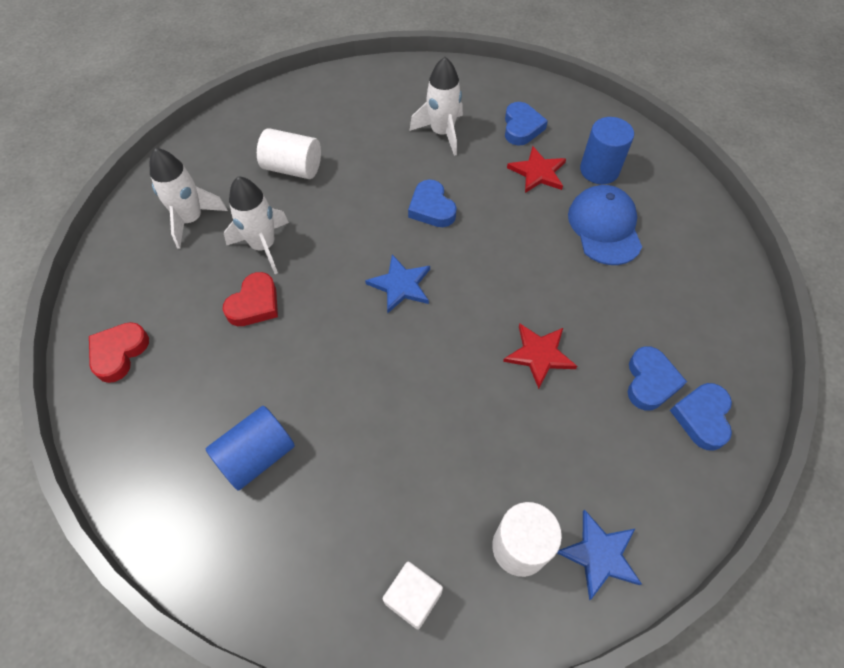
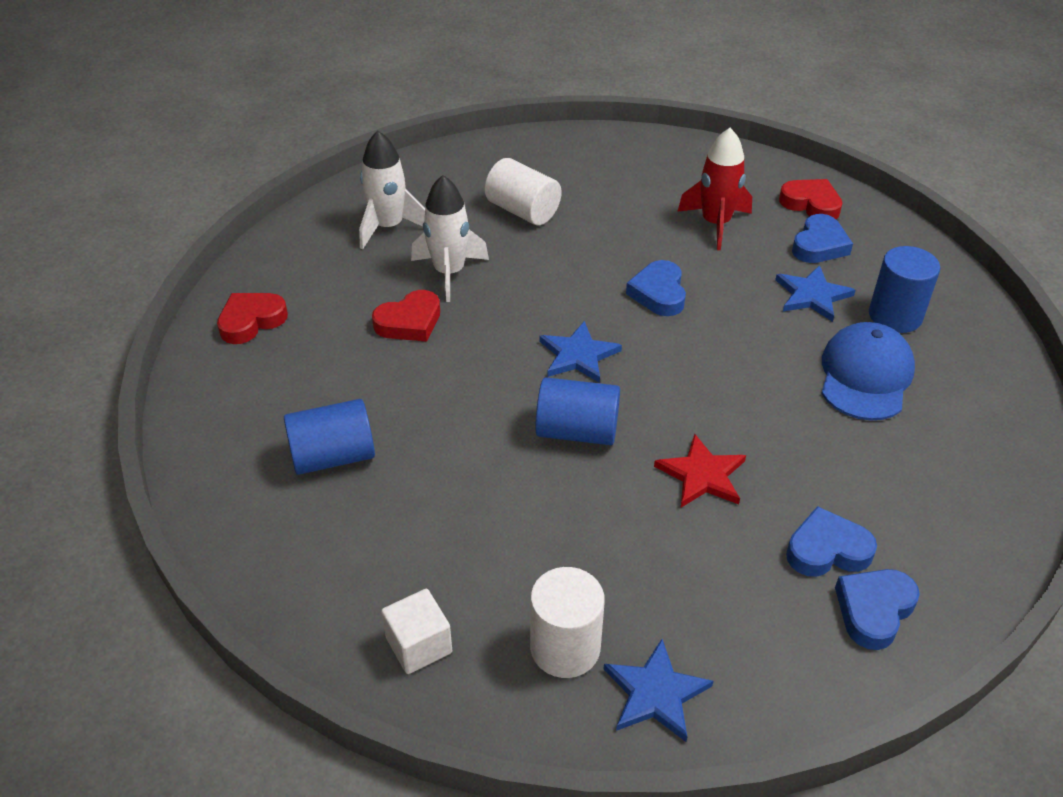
camera: 25 degrees right, 15 degrees down
white rocket [409,57,463,156] -> red rocket [677,128,752,250]
red star [507,146,566,193] -> blue star [775,265,855,322]
blue heart [628,346,687,411] -> blue heart turned 135 degrees counterclockwise [786,506,877,577]
none -> blue cylinder [535,377,620,445]
none -> red heart [779,179,843,219]

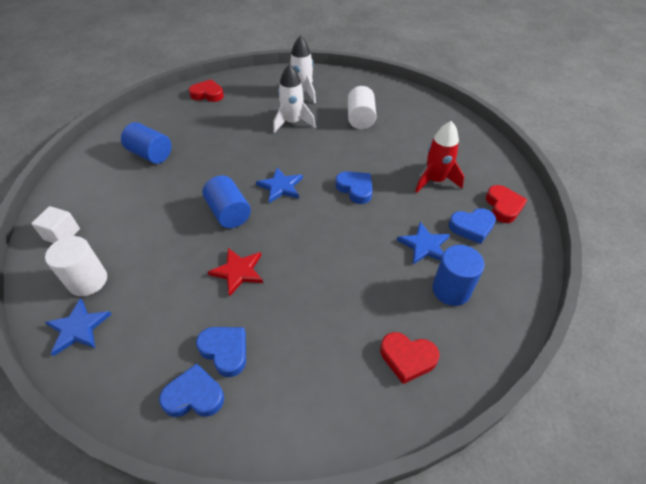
camera: 50 degrees right, 5 degrees up
red heart [372,290,440,342] -> red heart moved to [380,332,439,384]
blue heart [626,260,686,316] -> blue heart turned 90 degrees clockwise [336,171,373,204]
blue cap [821,322,915,421] -> none

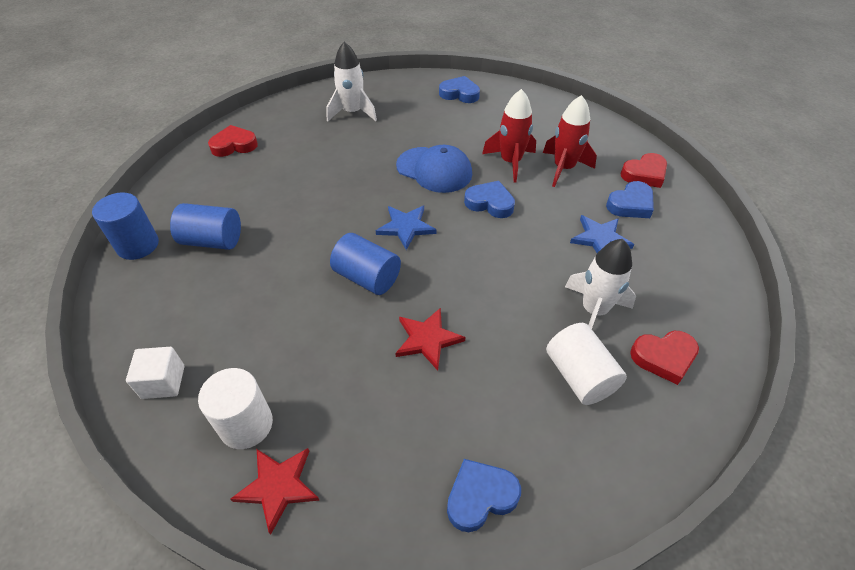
camera: 25 degrees left, 0 degrees up
blue star [45,298,112,356] -> red star [230,448,320,535]
blue heart [196,327,246,377] -> blue heart moved to [439,76,480,103]
white rocket [273,64,316,133] -> white rocket moved to [565,239,636,329]
white cylinder [348,86,376,129] -> white cylinder moved to [546,323,627,405]
blue cylinder [432,245,485,306] -> blue cylinder moved to [92,192,159,260]
red heart [486,185,527,223] -> red heart turned 90 degrees clockwise [620,153,667,188]
none -> blue cap [396,145,472,193]
none -> red rocket [482,89,536,182]

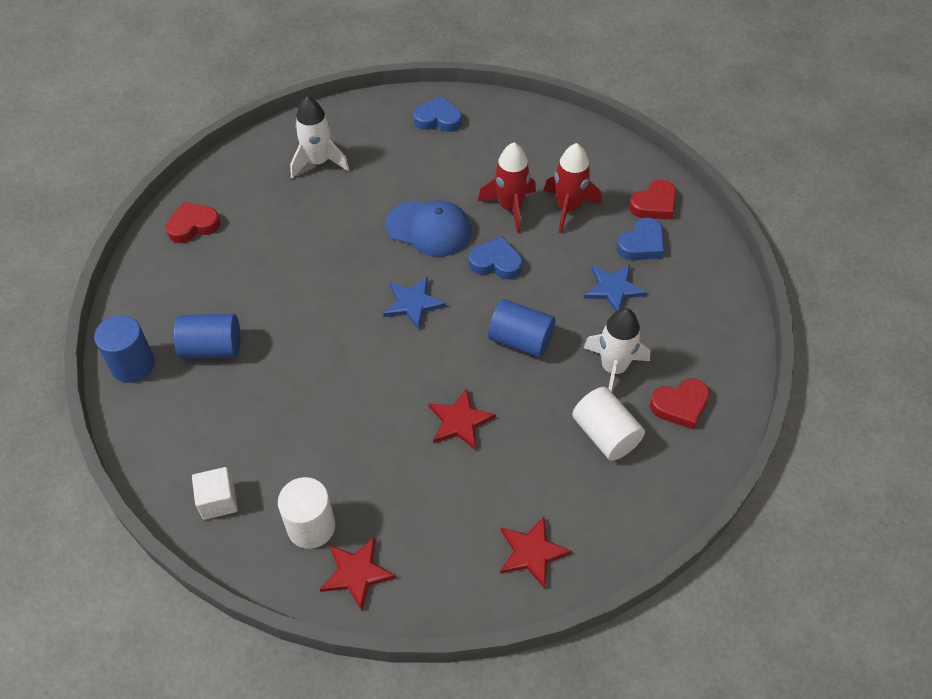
camera: 10 degrees left, 5 degrees up
blue cylinder [330,233,401,295] -> blue cylinder moved to [488,299,556,358]
blue heart [447,459,521,532] -> red star [500,516,572,589]

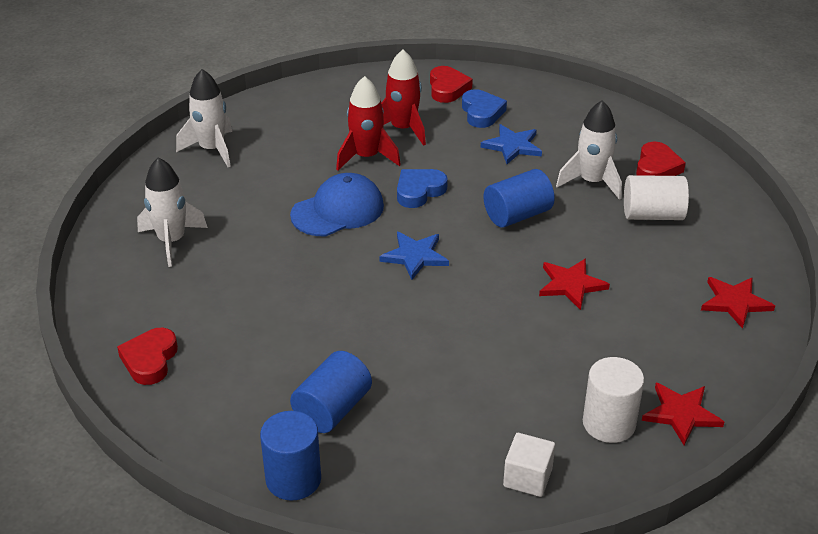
camera: 55 degrees left, 15 degrees down
blue heart [413,96,462,132] -> white rocket [176,69,232,167]

